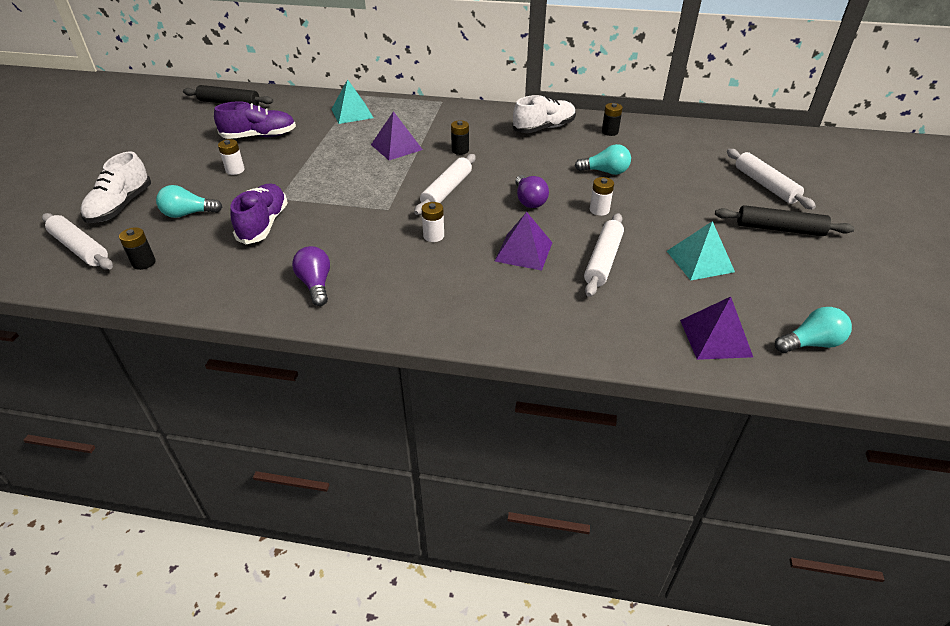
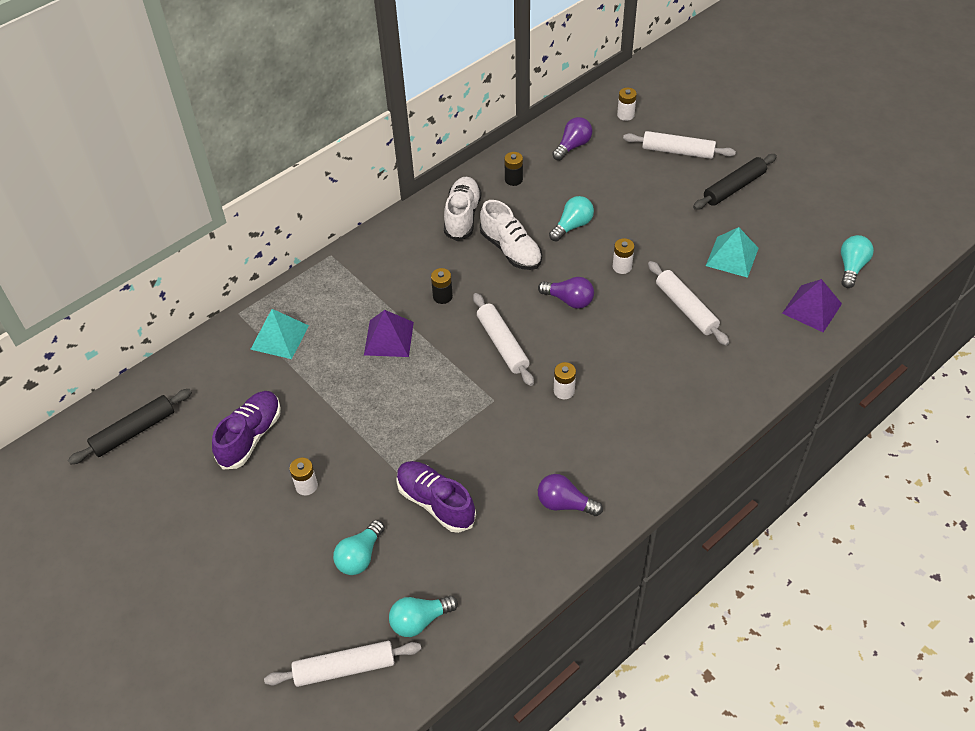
camera: 50 degrees left, 10 degrees up
white shoe [80,152,151,223] -> white shoe moved to [480,200,542,270]
black battery [119,227,156,270] -> turquoise light bulb [389,596,458,637]
purple pyramid [495,212,553,271] -> none
none -> purple light bulb [552,117,592,161]
none -> white battery [617,88,637,121]

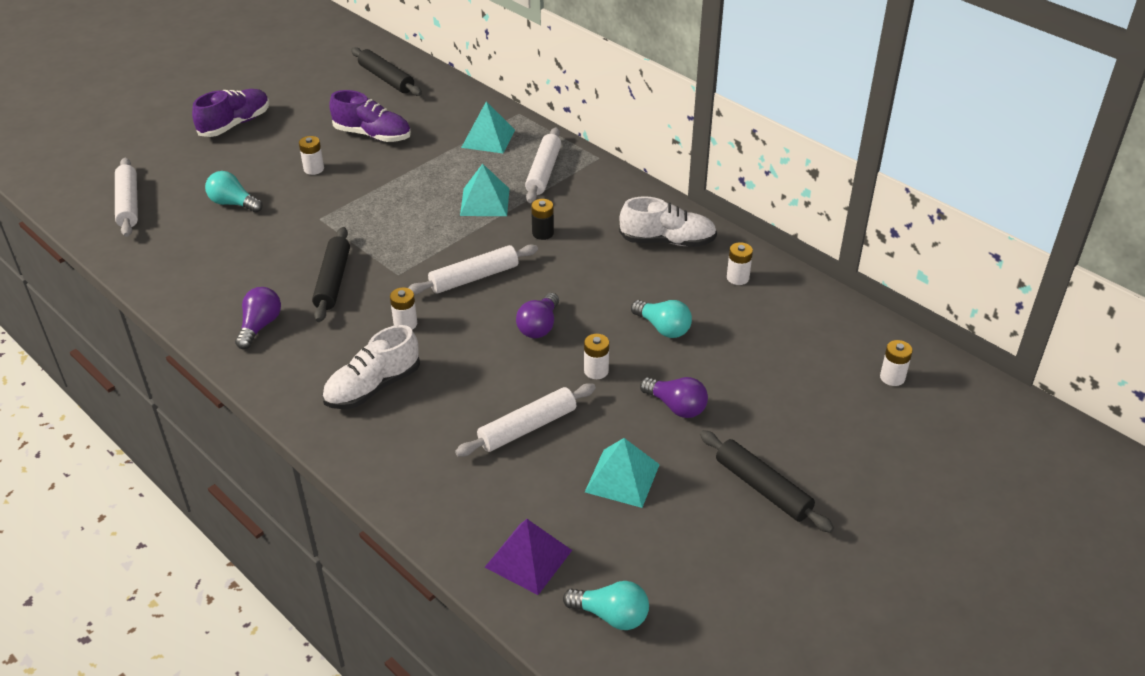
camera: 85 degrees right, 10 degrees down
purple pyramid [364,310,414,357] -> turquoise pyramid [460,164,509,216]
turquoise light bulb [389,596,458,637] -> none
purple shoe [396,461,476,533] -> purple shoe moved to [192,89,269,137]
white shoe [480,200,542,270] -> white shoe moved to [322,325,420,409]
black battery [504,152,523,186] -> white battery [727,242,753,285]
purple light bulb [552,117,592,161] -> purple light bulb moved to [640,377,708,418]
white rolling pin [623,131,736,159] -> white rolling pin moved to [525,127,561,203]
none -> black rolling pin [312,227,350,322]

